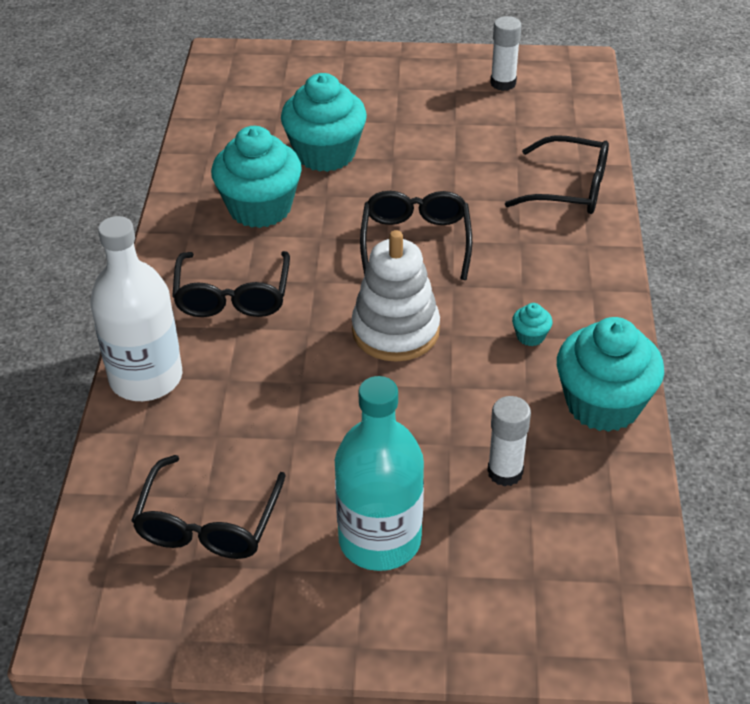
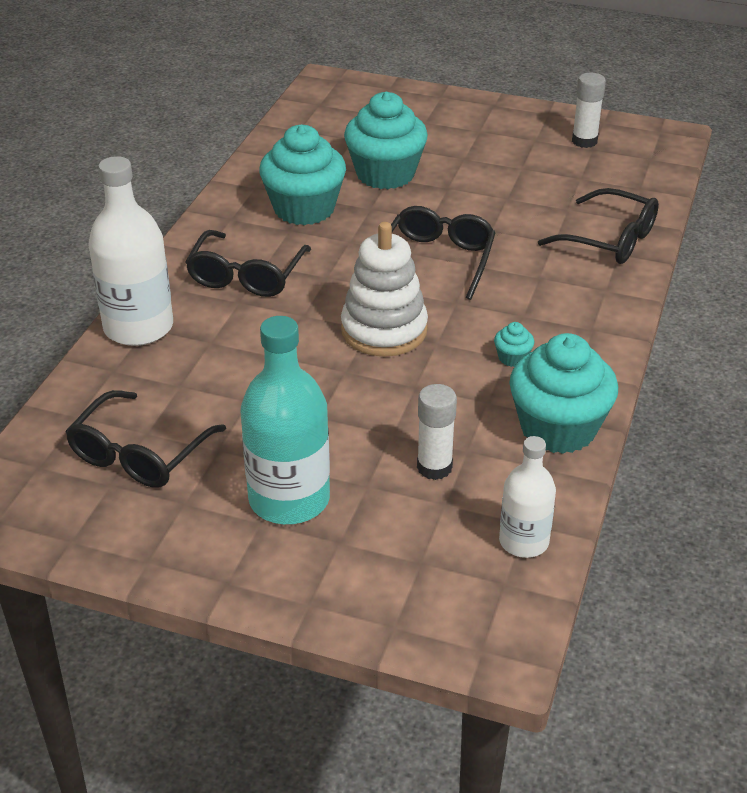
camera: 15 degrees right, 5 degrees down
none -> white bottle [499,436,556,558]

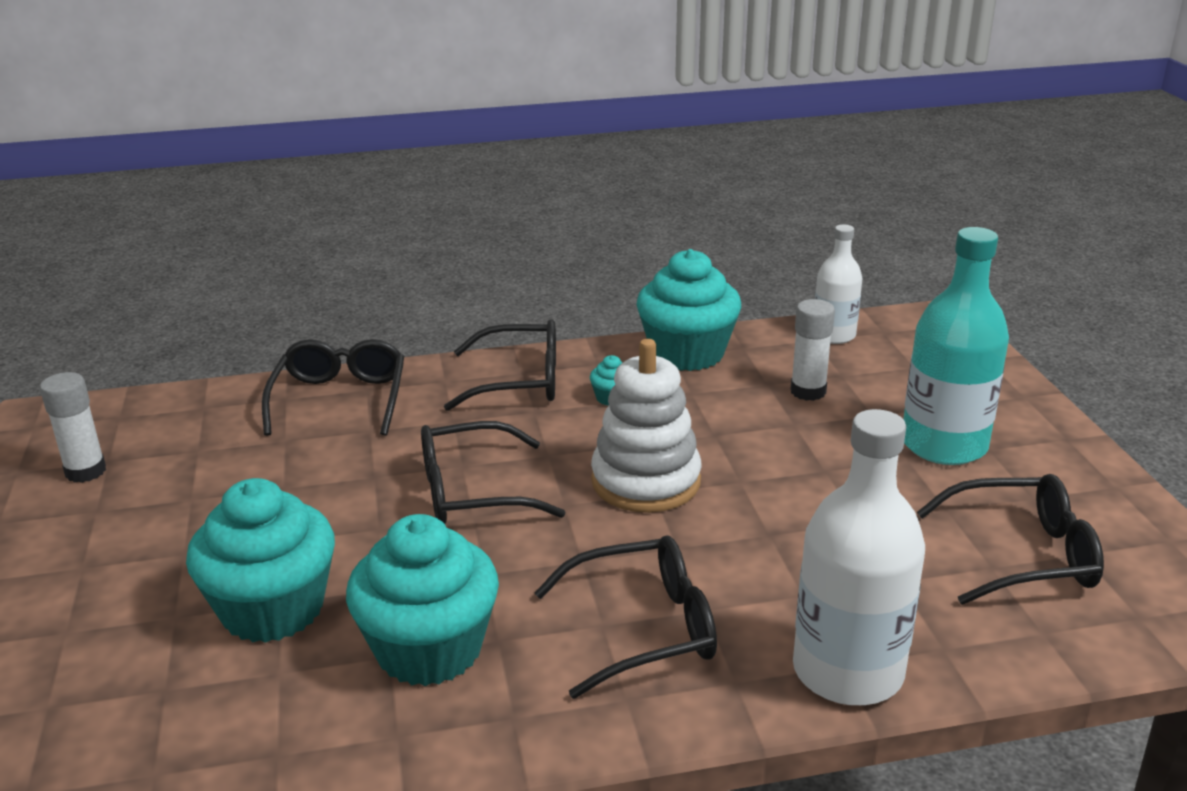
camera: 120 degrees left, 10 degrees down
none -> black glasses [444,319,556,411]

